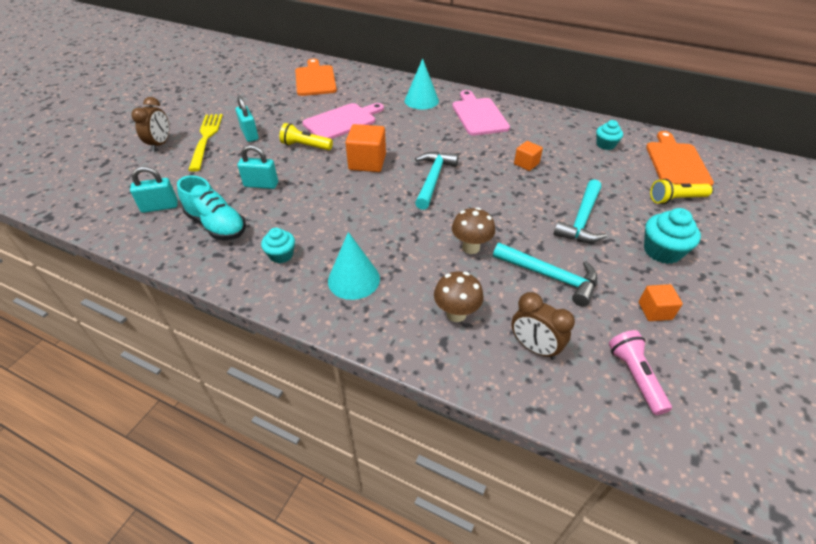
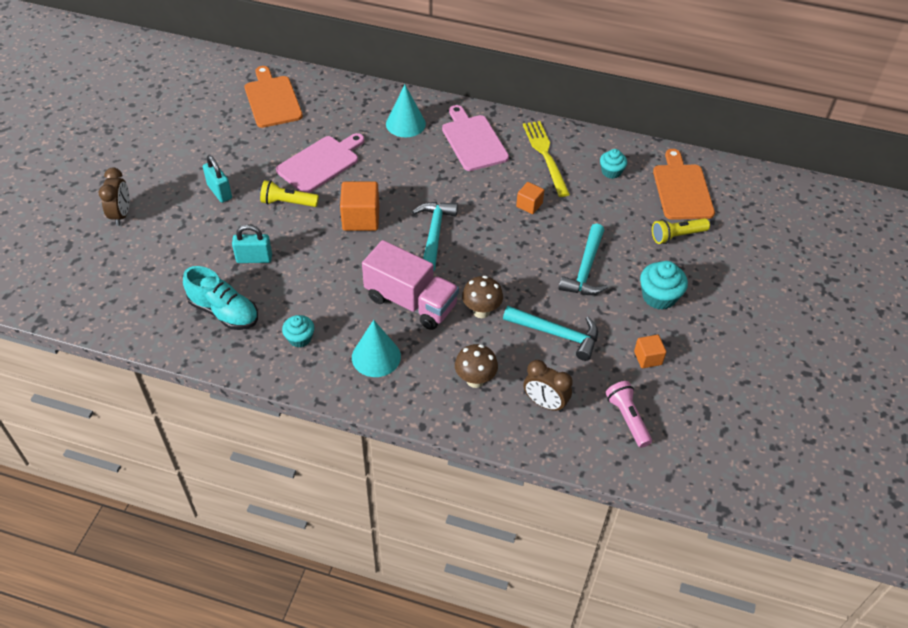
camera: 10 degrees left, 5 degrees up
turquoise padlock [130,166,178,213] -> none
yellow fork [188,114,223,172] -> yellow fork moved to [523,121,570,197]
none -> pink truck [362,240,459,330]

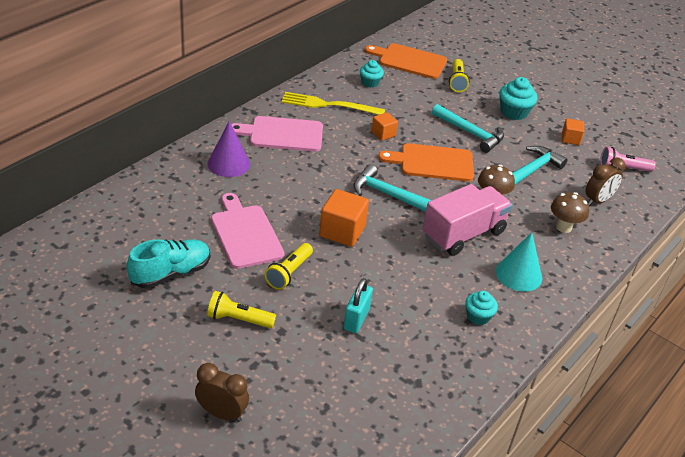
camera: 70 degrees left, 10 degrees down
turquoise shoe [183,266,258,330] -> turquoise shoe moved to [127,239,210,289]
turquoise padlock [203,155,232,203] -> yellow flashlight [207,291,276,328]
orange cutting board [245,66,303,128] -> orange cutting board moved to [378,143,474,182]
turquoise cone [386,85,426,137] -> purple cone [208,121,250,177]

